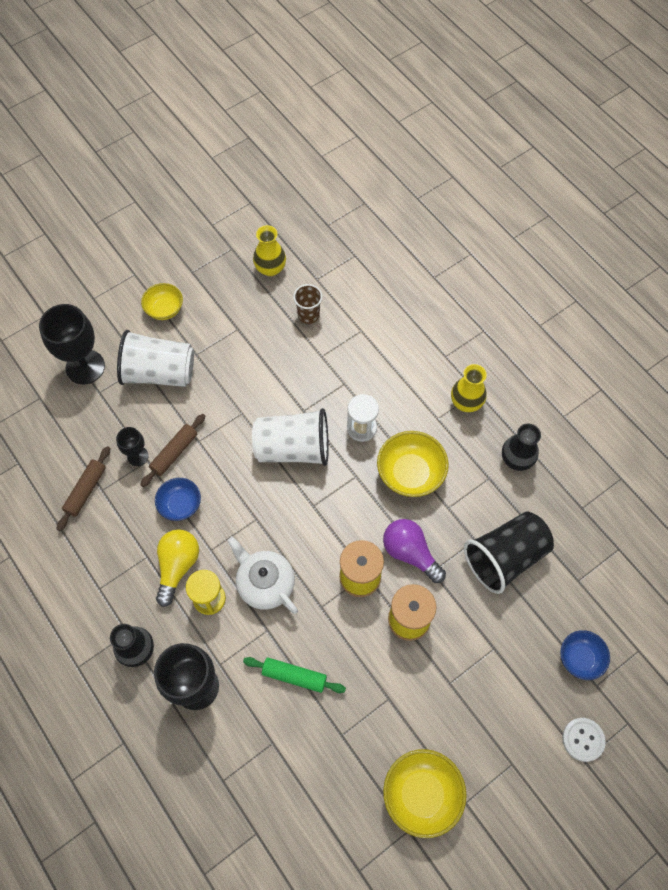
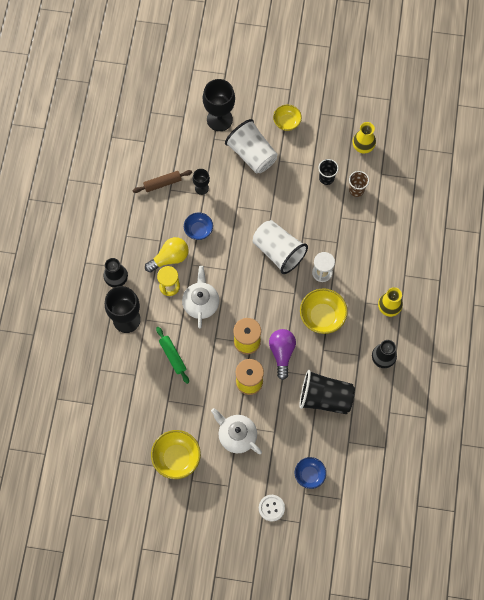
camera: 45 degrees right, 5 degrees up
brown rolling pin [140,414,205,487] -> none
none -> white teapot [211,408,262,454]
none -> black cup [318,159,339,185]

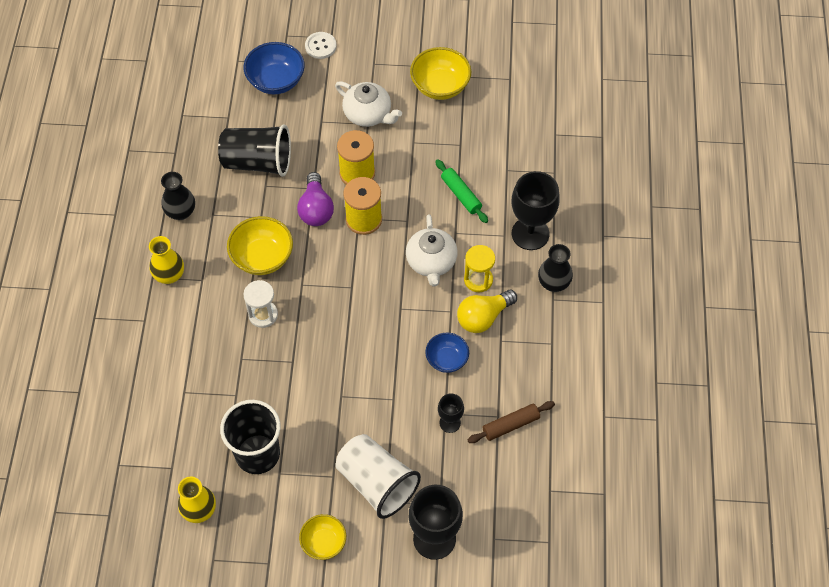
camera: 175 degrees right, 10 degrees down
white cup [253,220,308,274] -> none
blue bowl [295,457,326,489] -> blue bowl [243,42,305,94], size x1.56
black cup [318,159,339,185] -> black cup [220,400,281,474], size x1.86
brown cup [349,171,369,197] -> none

